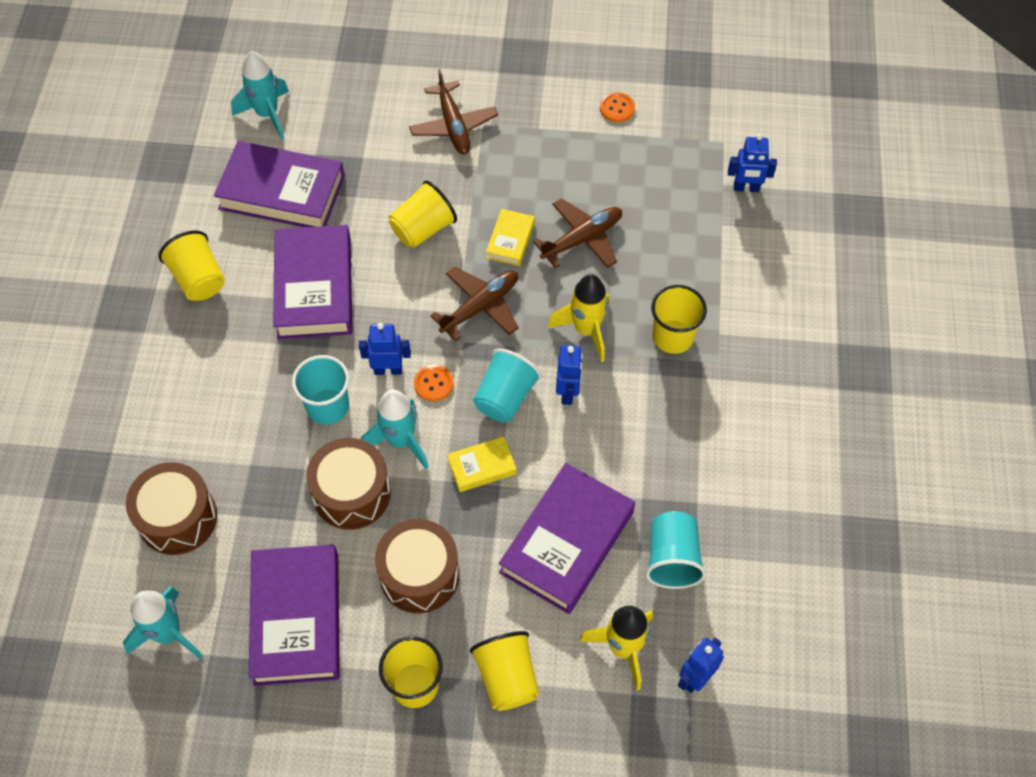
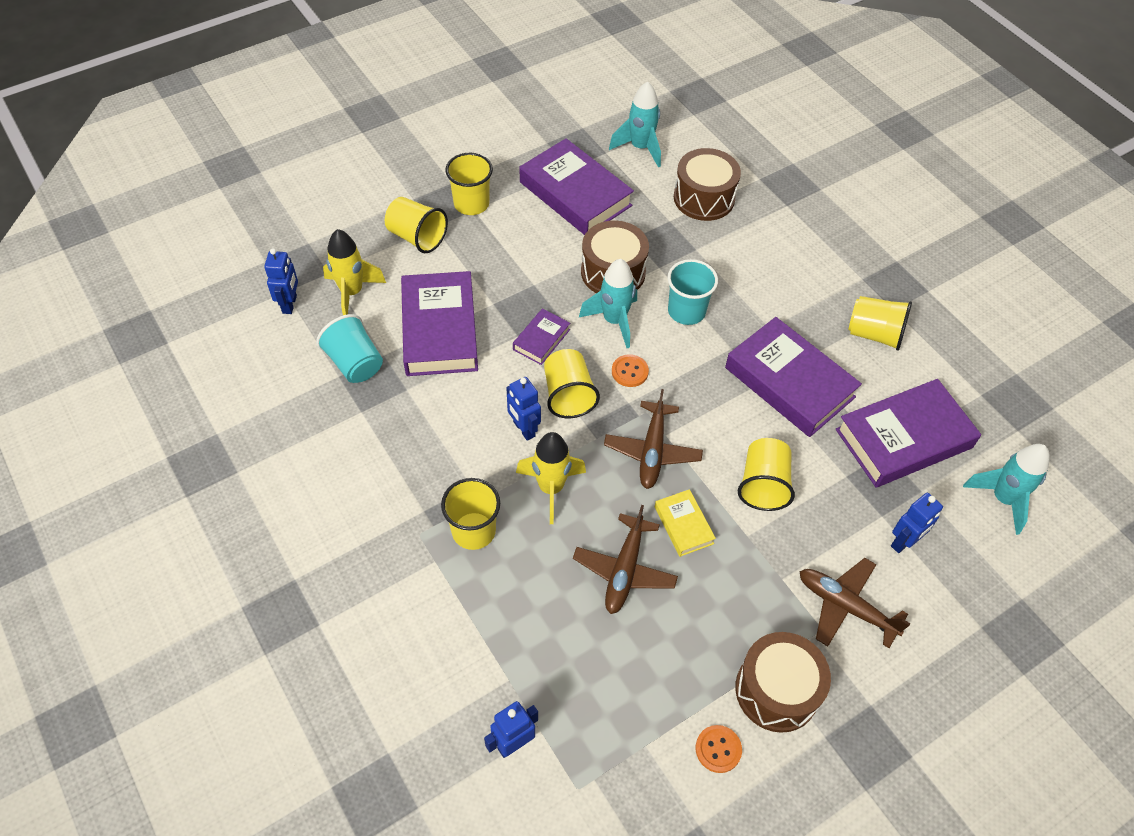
camera: 140 degrees right, 5 degrees down
blue robot [359,323,411,375] -> blue robot moved to [891,493,943,553]
brown drum [375,519,460,614] -> brown drum moved to [735,632,831,733]
yellow book [447,436,516,492] -> purple book [513,308,570,365]
turquoise cup [473,349,542,422] -> yellow cup [544,349,600,418]

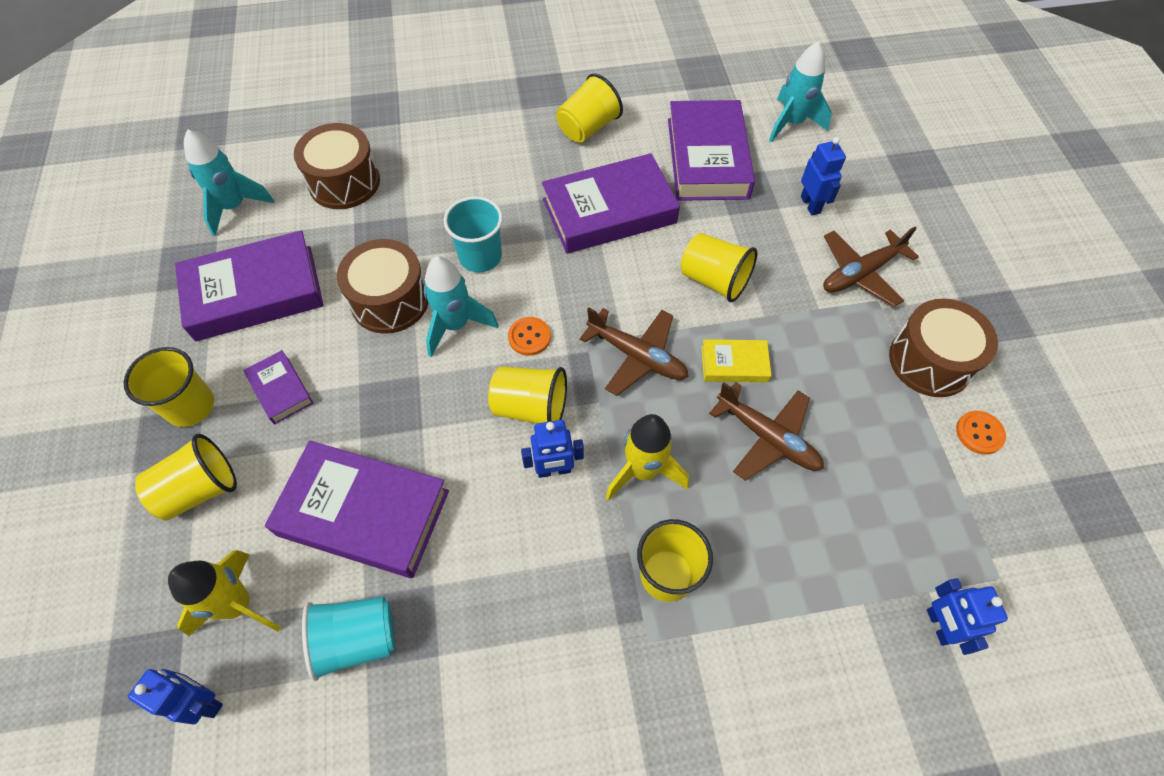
camera: 65 degrees left, 5 degrees up
purple book [513,308,570,365] -> purple book moved to [244,350,313,424]

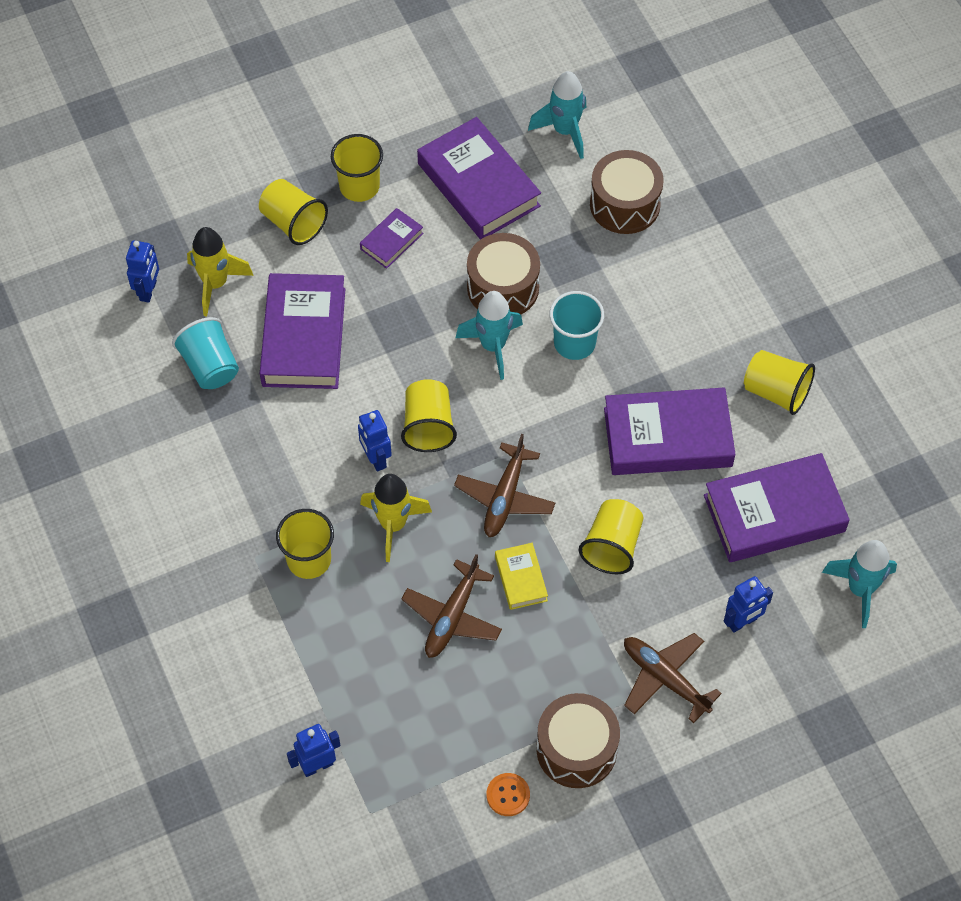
camera: 75 degrees right, 0 degrees up
orange button [508,317,551,356] -> none
purple book [542,153,680,254] -> purple book turned 60 degrees counterclockwise [604,387,736,475]

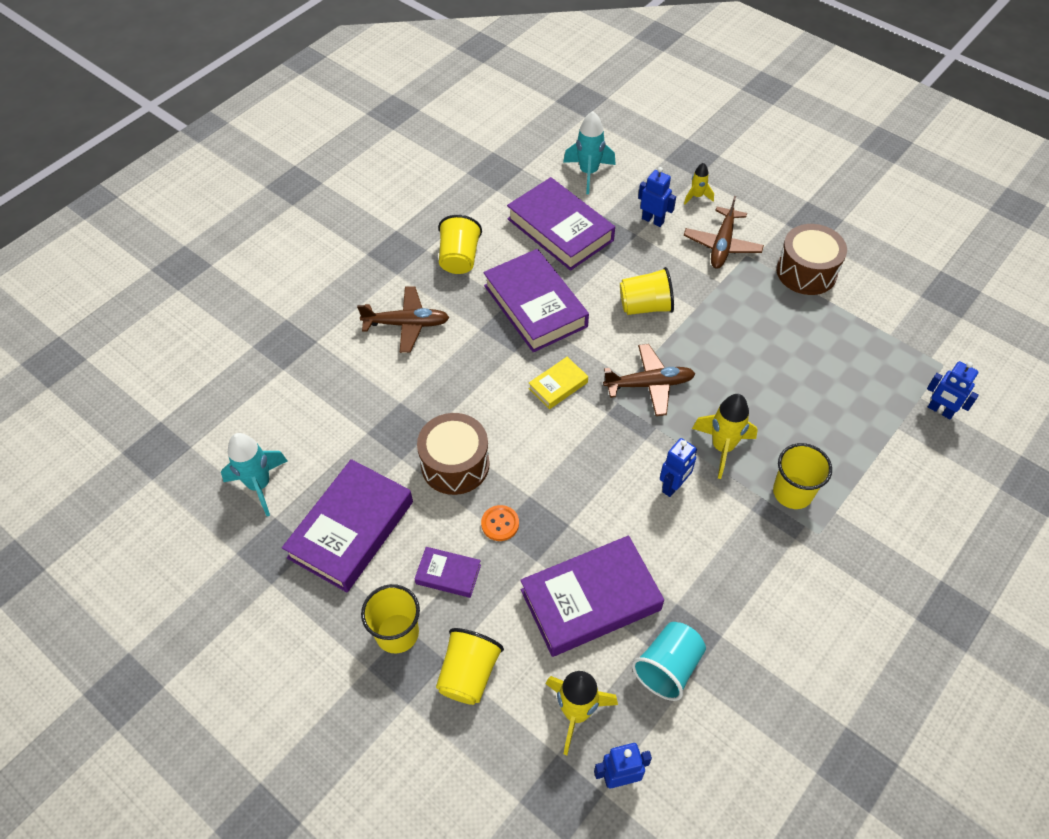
camera: 115 degrees left, 5 degrees down
yellow cup [401,379,457,452] -> none
brown plane [401,554,502,658] -> brown plane moved to [357,287,450,353]
turquoise rocket [455,291,523,380] -> none
orange button [487,773,530,816] -> orange button moved to [481,505,519,541]
yellow book [495,543,548,610] -> yellow book moved to [529,357,588,409]
turquoise cup [550,291,604,360] -> none
brown drum [590,150,664,234] -> none
none -> yellow rocket [684,163,714,205]

